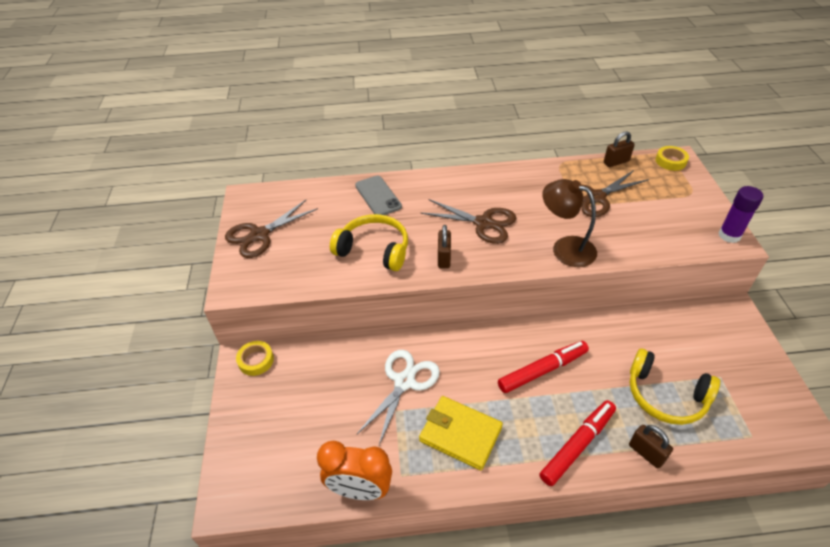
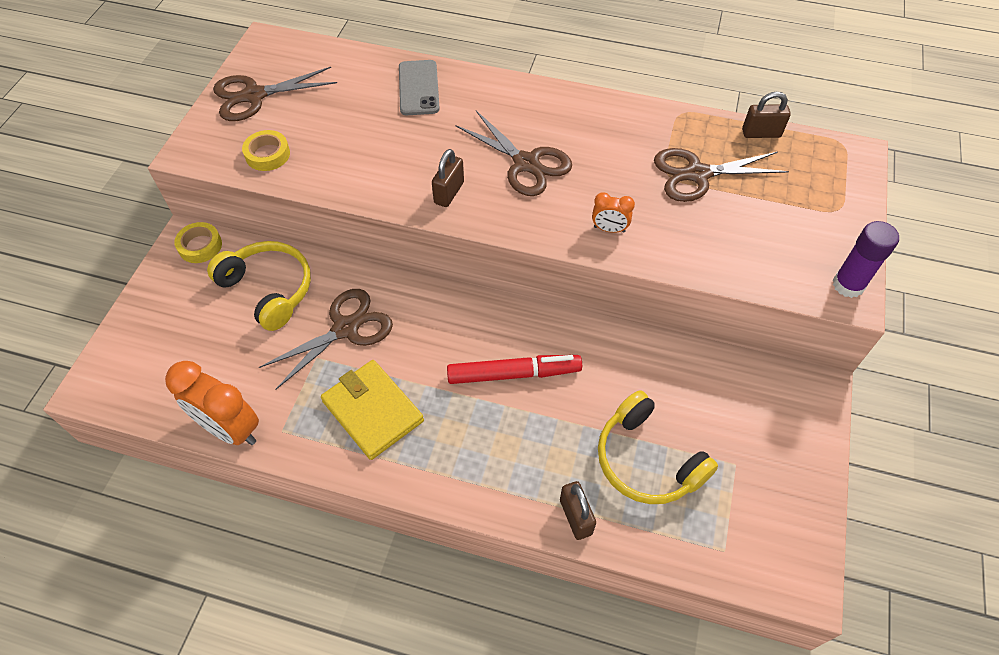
camera: 20 degrees right, 10 degrees up
yellow headphones [330,214,408,271] -> yellow headphones moved to [207,241,311,331]
white scissors [357,350,440,445] -> brown scissors [259,289,393,390]
red marker [539,400,616,486] -> none
brown lamp [542,179,597,267] -> orange clock [592,192,635,233]
yellow tape [656,146,689,171] -> yellow tape moved to [242,130,290,171]

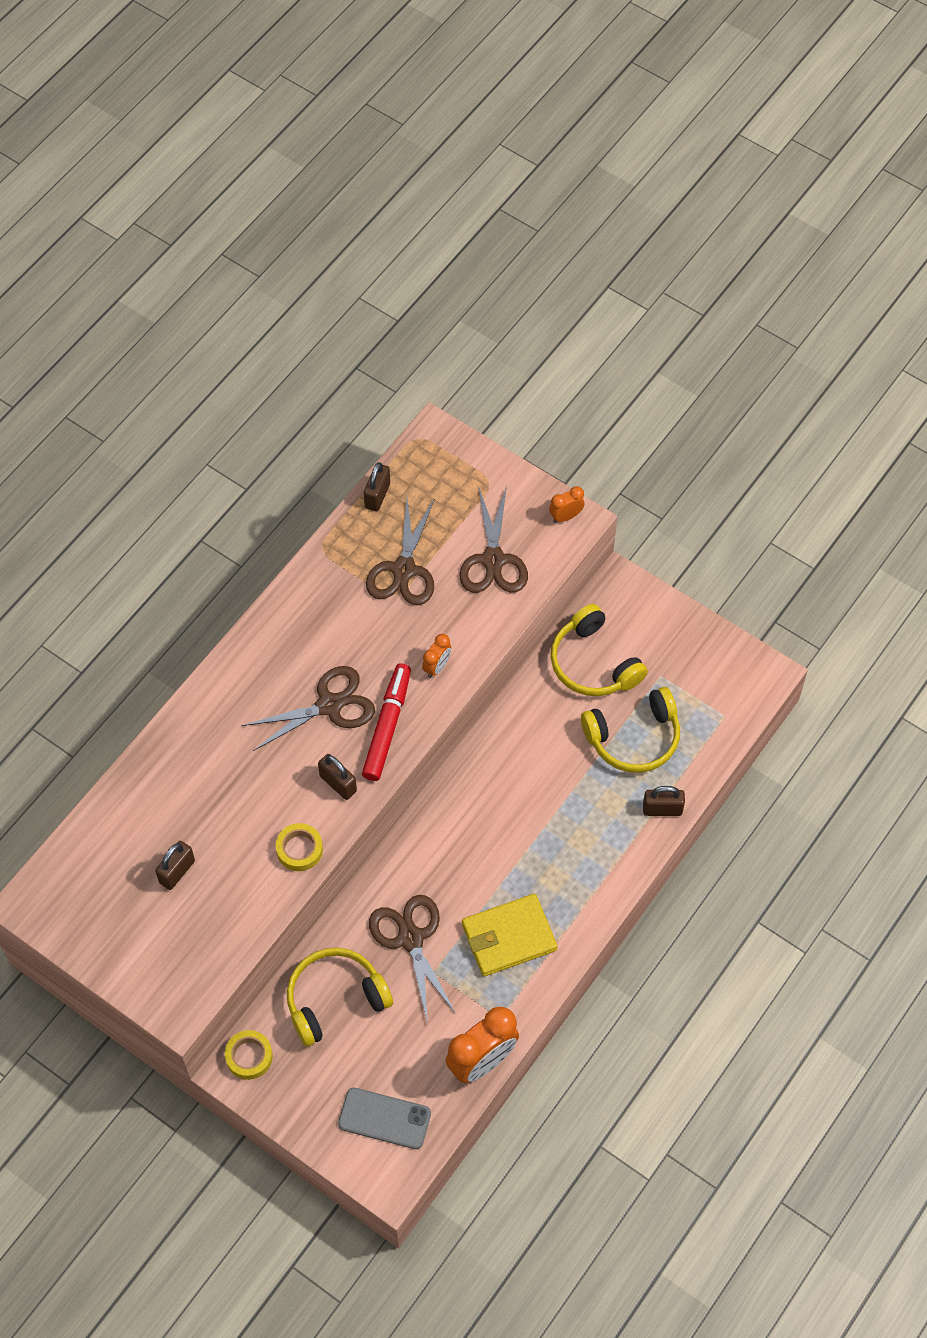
camera: 70 degrees left, 5 degrees up
brown scissors [213,67,337,121] -> brown scissors moved to [460,485,528,593]
yellow tape [242,130,290,171] -> yellow tape moved to [276,823,323,871]
grey phone [399,60,440,115] -> grey phone moved to [338,1088,431,1149]
red marker [447,355,582,384] -> red marker moved to [362,663,411,781]
purple glue stick [833,221,899,298] -> orange clock [549,486,585,523]
none -> brown padlock [155,841,195,890]
none -> yellow headphones [551,604,648,696]

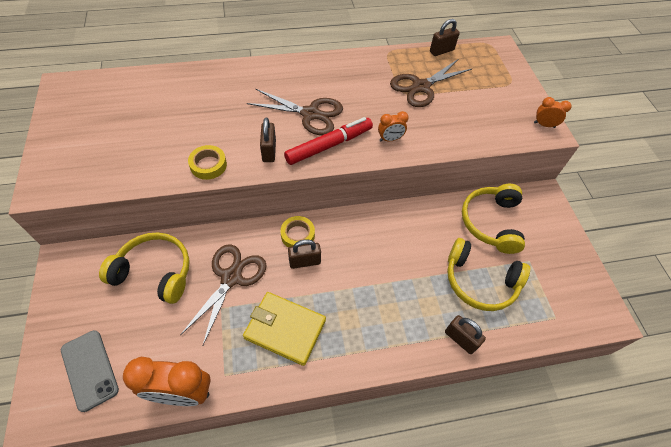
camera: 40 degrees right, 5 degrees down
brown padlock [155,841,195,890] -> brown padlock moved to [288,239,321,269]
yellow tape [225,1030,273,1080] -> yellow tape moved to [280,216,315,248]
brown scissors [460,485,528,593] -> none

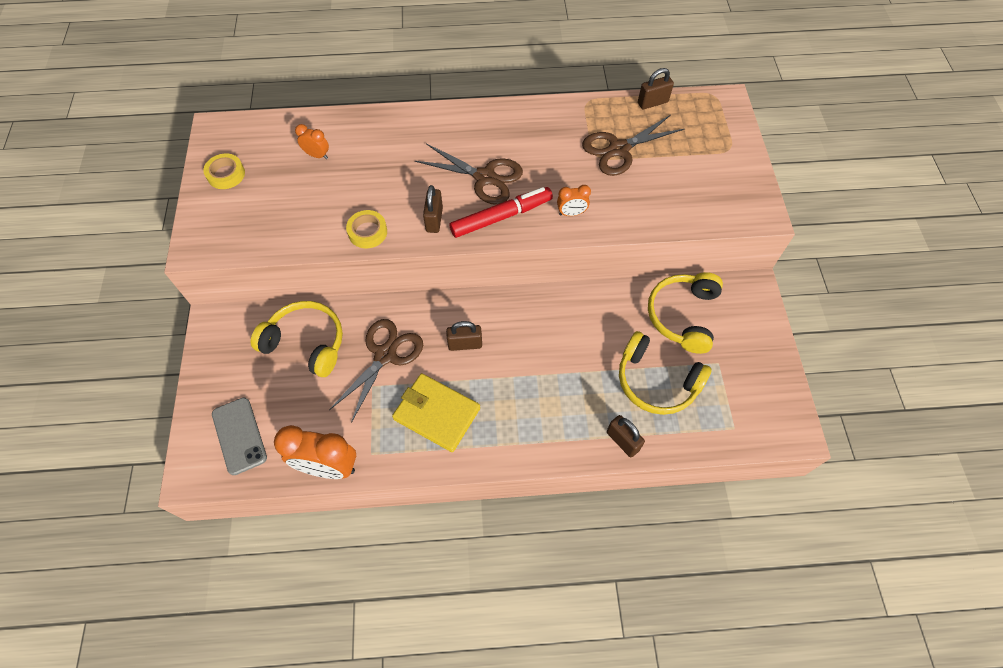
camera: 10 degrees right, 5 degrees up
yellow tape [280,216,315,248] -> yellow tape moved to [203,153,245,189]
orange clock [534,97,571,128] -> orange clock moved to [295,124,329,159]

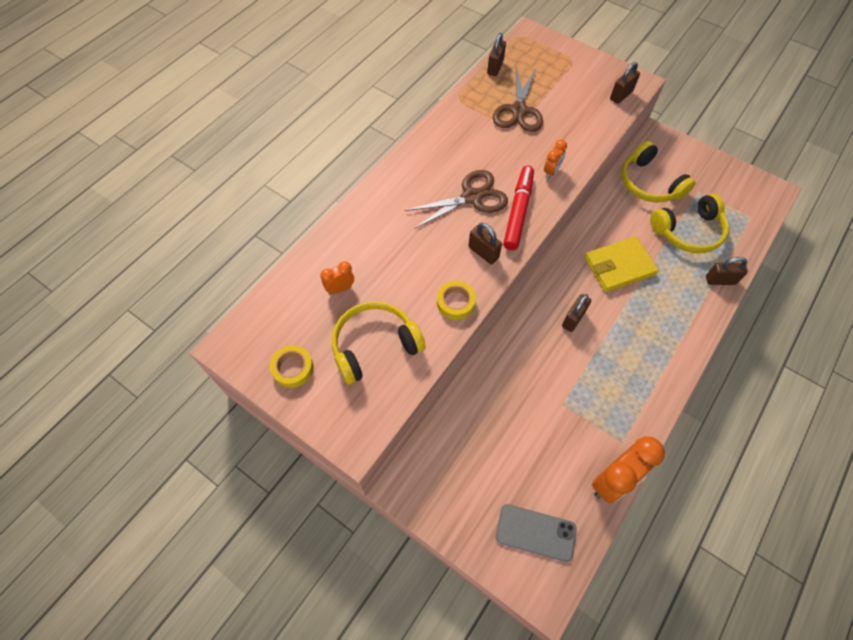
camera: 50 degrees left, 0 degrees up
yellow headphones [251,301,343,377] -> yellow headphones moved to [332,301,426,385]
brown scissors [329,319,423,423] -> none
yellow wallet [392,373,480,452] -> yellow wallet moved to [584,237,659,292]
none -> brown padlock [610,62,640,104]

